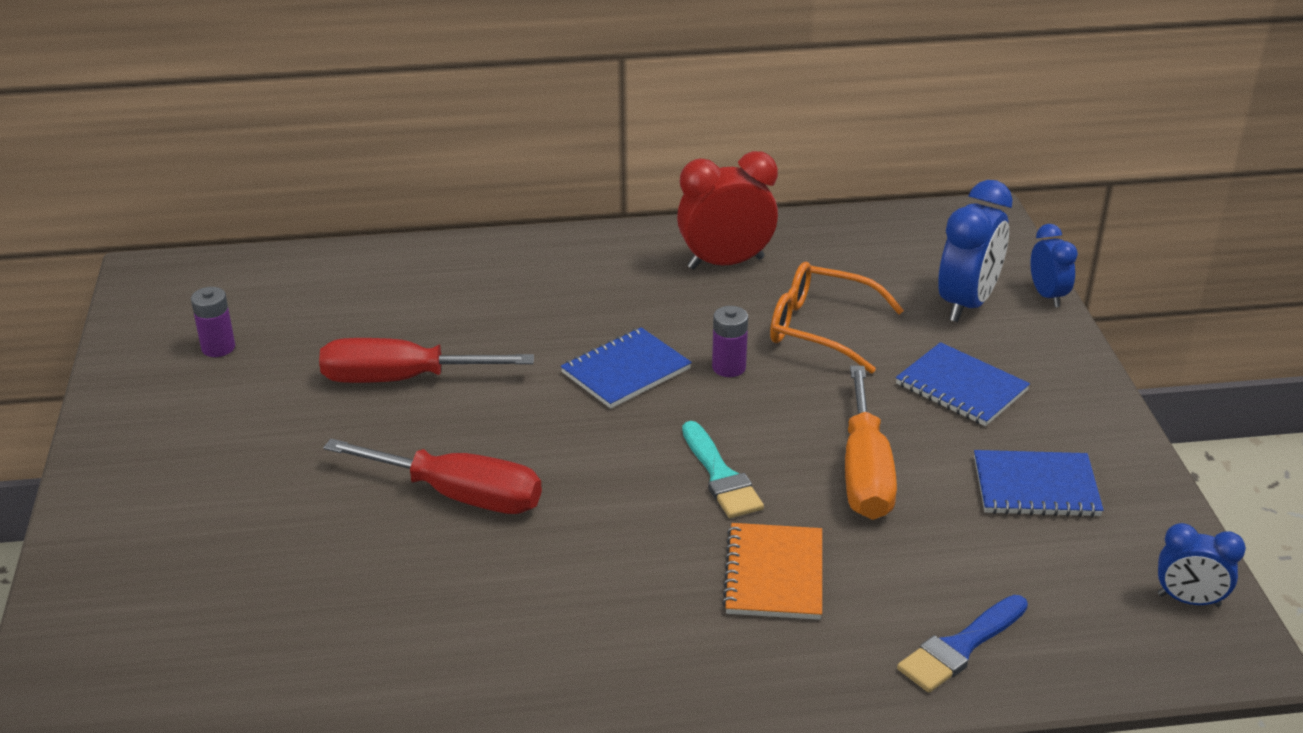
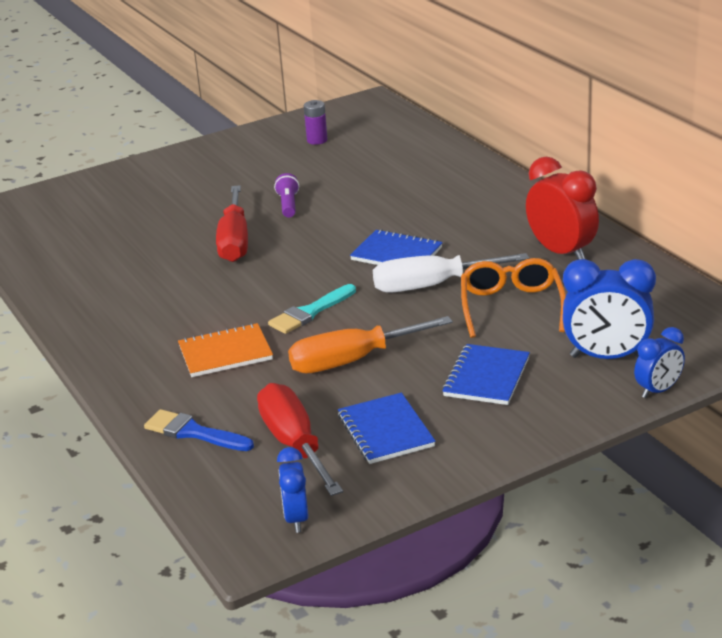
camera: 70 degrees right, 5 degrees down
red screwdriver [319,338,534,383] -> red screwdriver moved to [257,383,343,496]
purple battery [712,306,748,377] -> white screwdriver [373,253,529,293]
none -> purple flashlight [274,173,299,217]

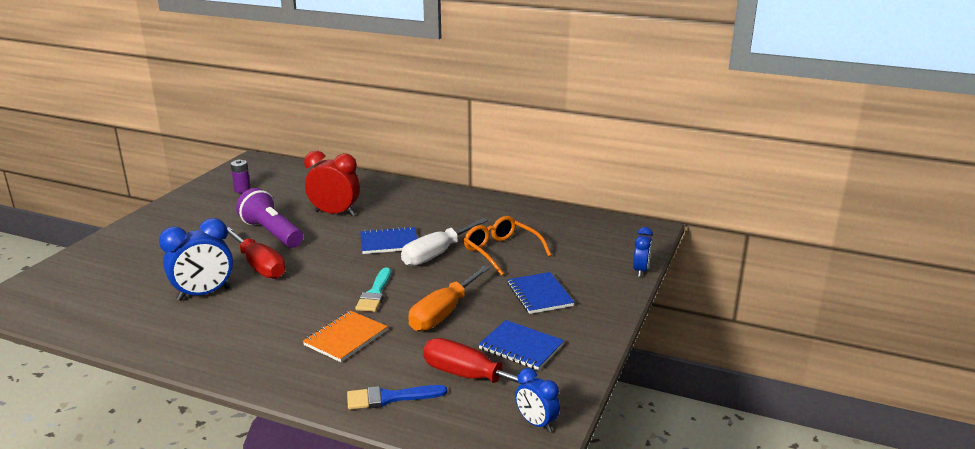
camera: 40 degrees left, 5 degrees down
purple flashlight [274,173,299,217] -> purple flashlight [236,188,303,248], size x1.96
red clock [526,157,599,260] -> red clock moved to [304,151,360,216]
blue clock [563,259,656,359] -> blue clock moved to [159,218,233,301]

